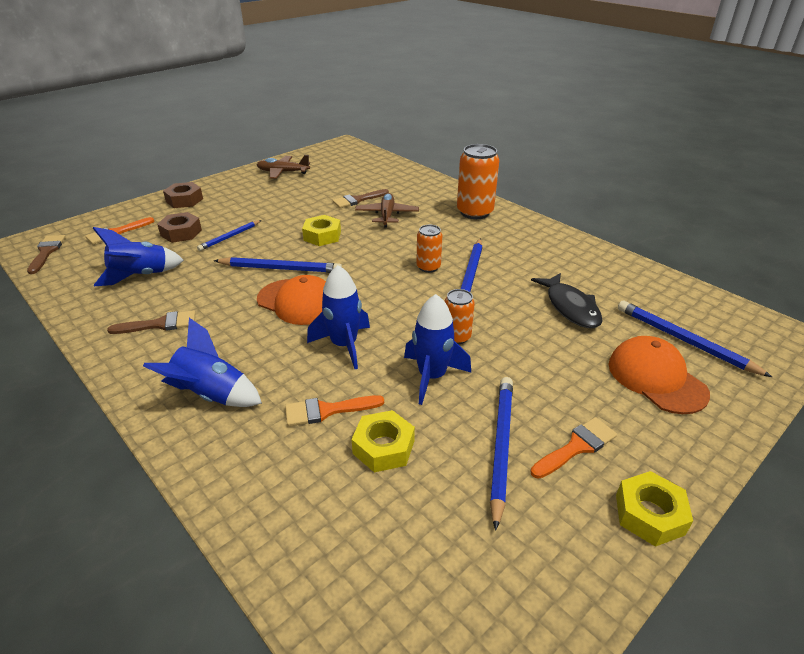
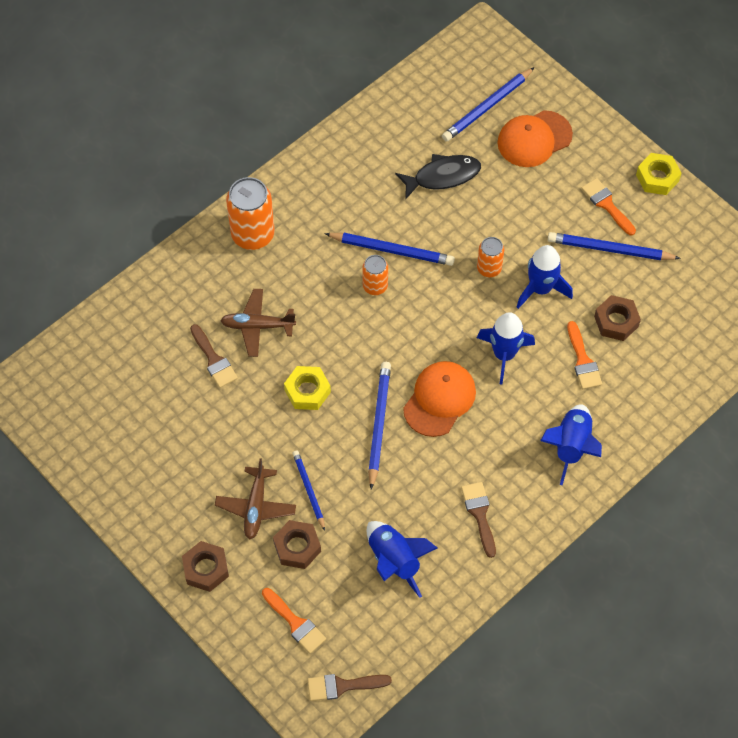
camera: 90 degrees left, 25 degrees up
blue pencil [197,220,261,251] -> blue pencil turned 150 degrees counterclockwise [292,450,325,531]
brown plane [257,155,310,179] -> brown plane moved to [215,458,296,539]
yellow nut [351,410,415,472] -> brown nut [594,295,641,341]

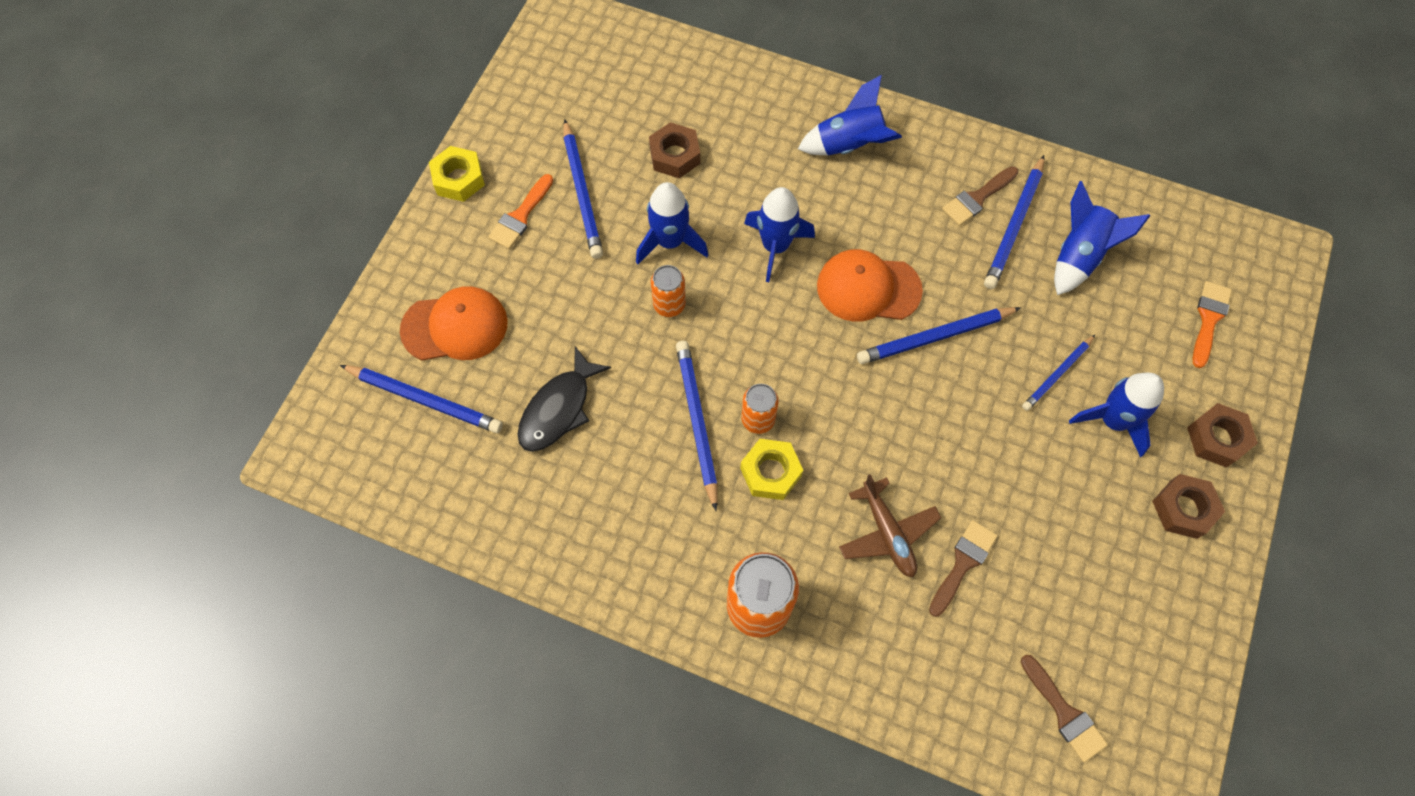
camera: 115 degrees left, 5 degrees up
brown plane [215,458,296,539] -> blue rocket [1069,372,1164,457]
brown nut [273,520,321,569] -> brown nut moved to [1152,474,1225,539]
yellow nut [284,366,331,410] -> yellow nut moved to [740,439,803,500]
brown brush [307,674,392,701] -> brown brush moved to [1021,655,1108,762]
black fish [395,154,481,200] -> black fish turned 105 degrees counterclockwise [517,346,611,452]
orange cap [498,110,573,167] -> orange cap turned 45 degrees counterclockwise [400,286,508,361]
orange brush [567,321,602,389] -> none
none -> blue pencil [984,155,1044,289]

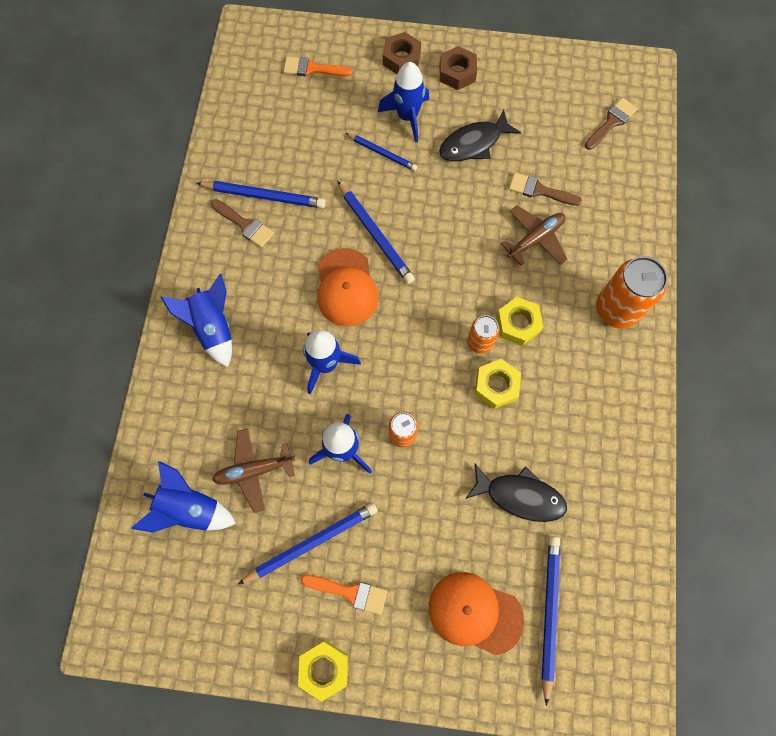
camera: 105 degrees left, 5 degrees up
orange cap [400,286,508,361] -> orange cap turned 45 degrees counterclockwise [429,572,524,655]
brown nut [649,122,700,178] -> brown plane [212,428,295,513]
blue pencil [676,341,718,511] -> yellow nut [475,359,521,409]
blue rocket [1054,181,1150,295] -> blue rocket moved to [131,461,236,533]
none -> black fish [439,110,521,162]

